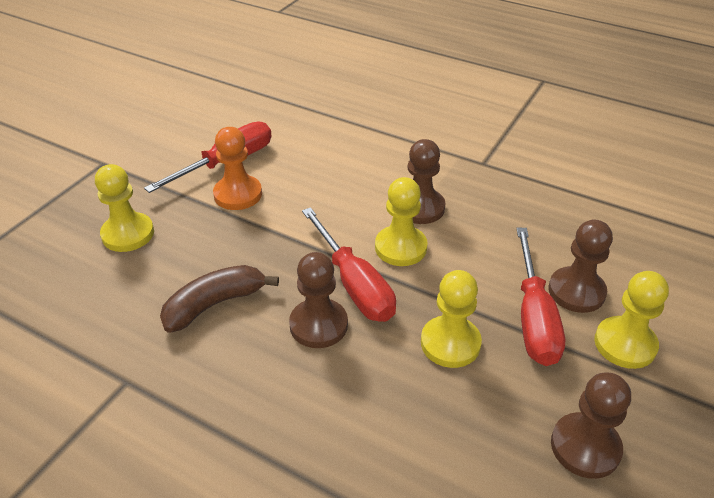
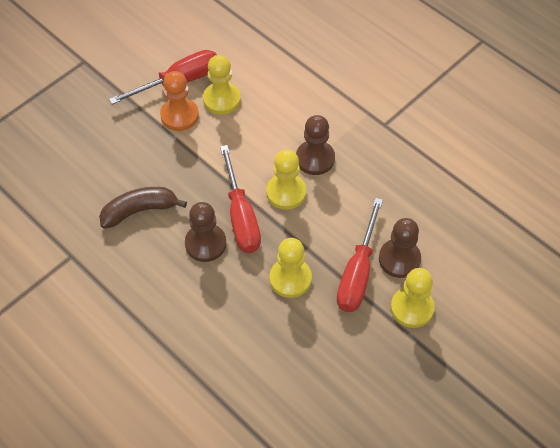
camera: 15 degrees right, 15 degrees up
yellow pawn [95,164,154,252] -> yellow pawn moved to [203,55,241,115]
brown pawn [551,373,631,479] -> none

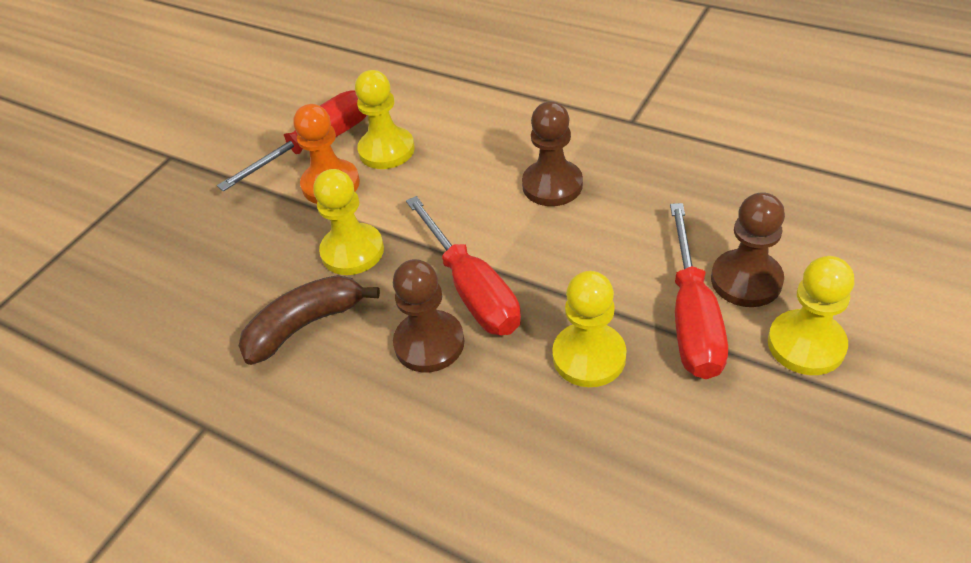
camera: 10 degrees left, 10 degrees down
yellow pawn [266,150,306,210] -> yellow pawn moved to [313,169,384,275]

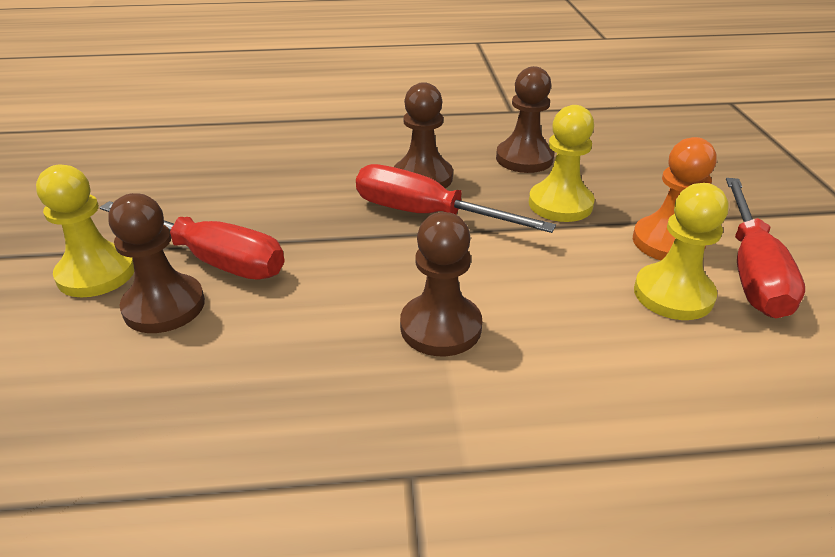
camera: 140 degrees right, 10 degrees down
brown banana [239,275,380,365] -> brown pawn [496,66,554,173]
yellow pawn [552,271,626,387] -> none
red screwdriver [670,203,728,379] -> red screwdriver turned 150 degrees clockwise [99,201,284,280]

